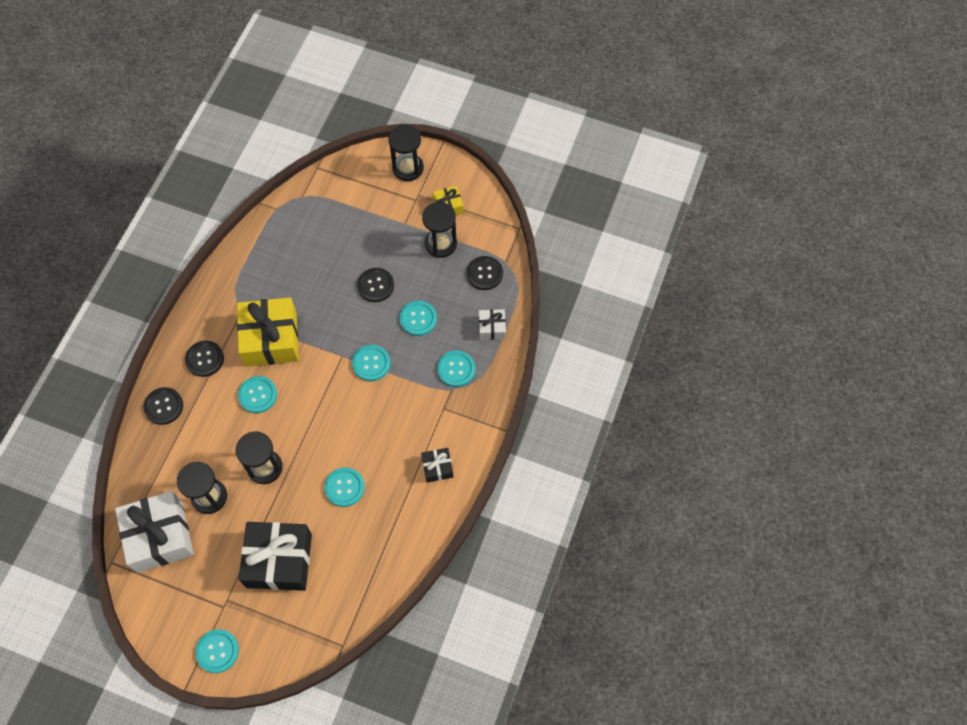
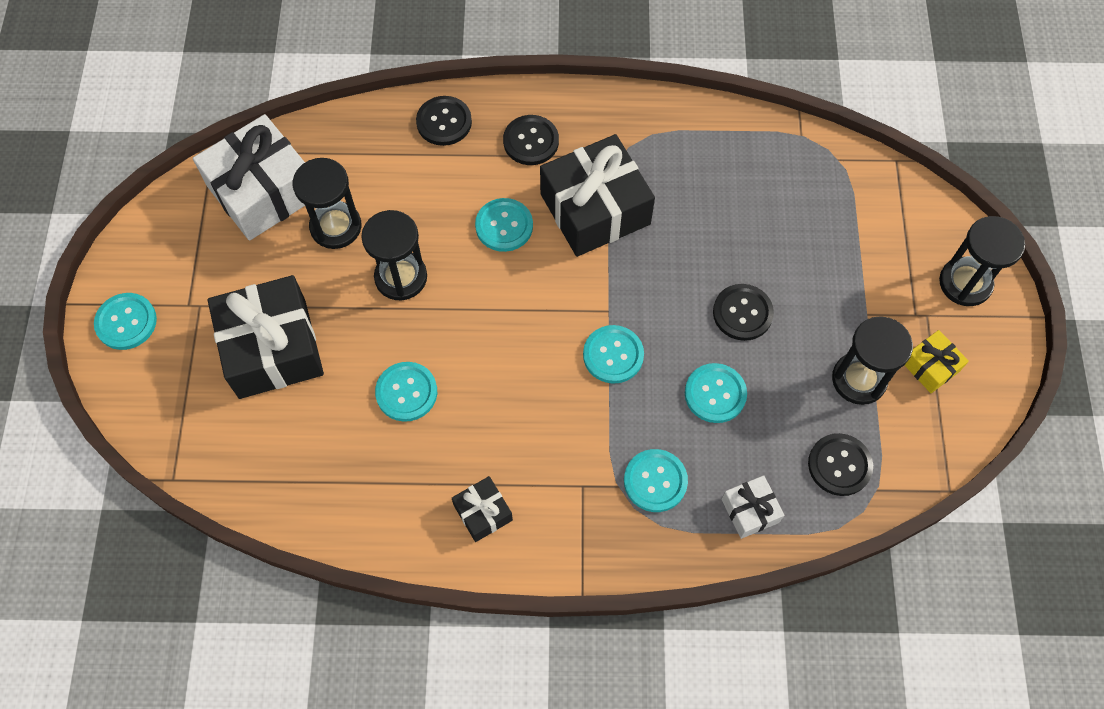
camera: 70 degrees right, 0 degrees up
yellow gift [237,297,299,367] -> black gift [540,134,655,257]

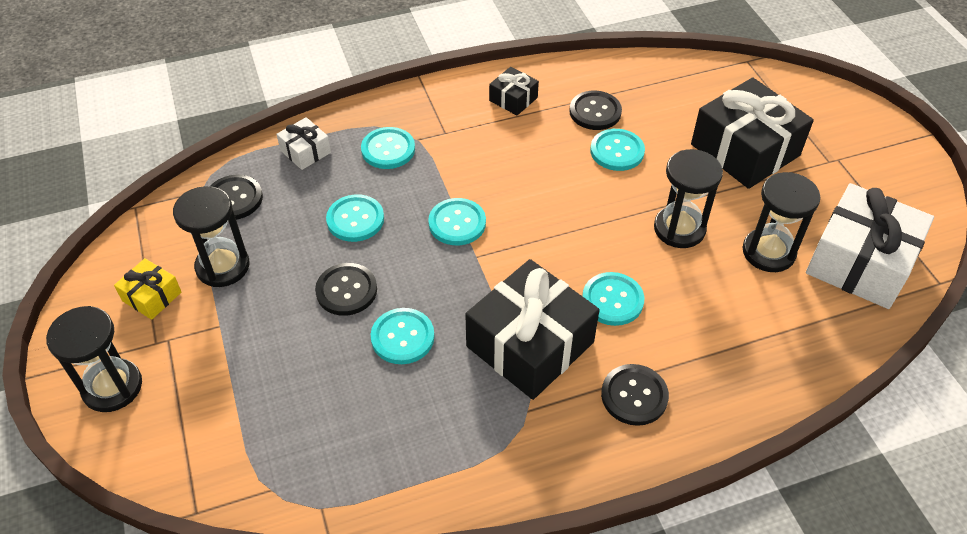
camera: 160 degrees right, 15 degrees down
turquoise button [94,293,157,350] -> turquoise button moved to [371,308,434,364]
black button [416,96,472,146] -> black button moved to [569,91,622,130]

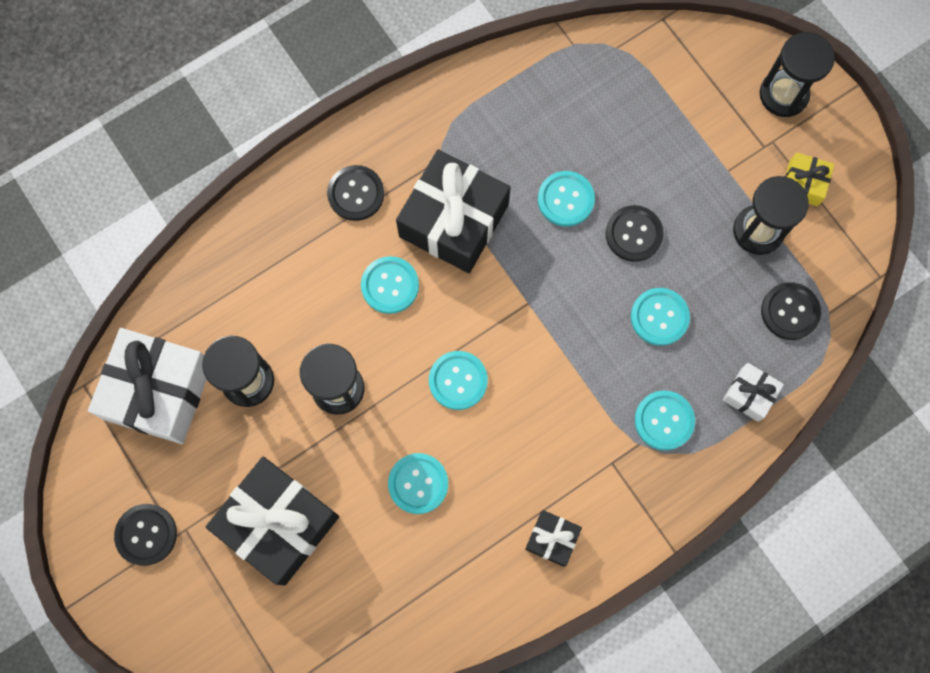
camera: 165 degrees right, 25 degrees up
turquoise button [428,198,486,245] -> turquoise button moved to [429,351,488,410]
black button [569,91,622,130] -> black button moved to [114,504,177,566]

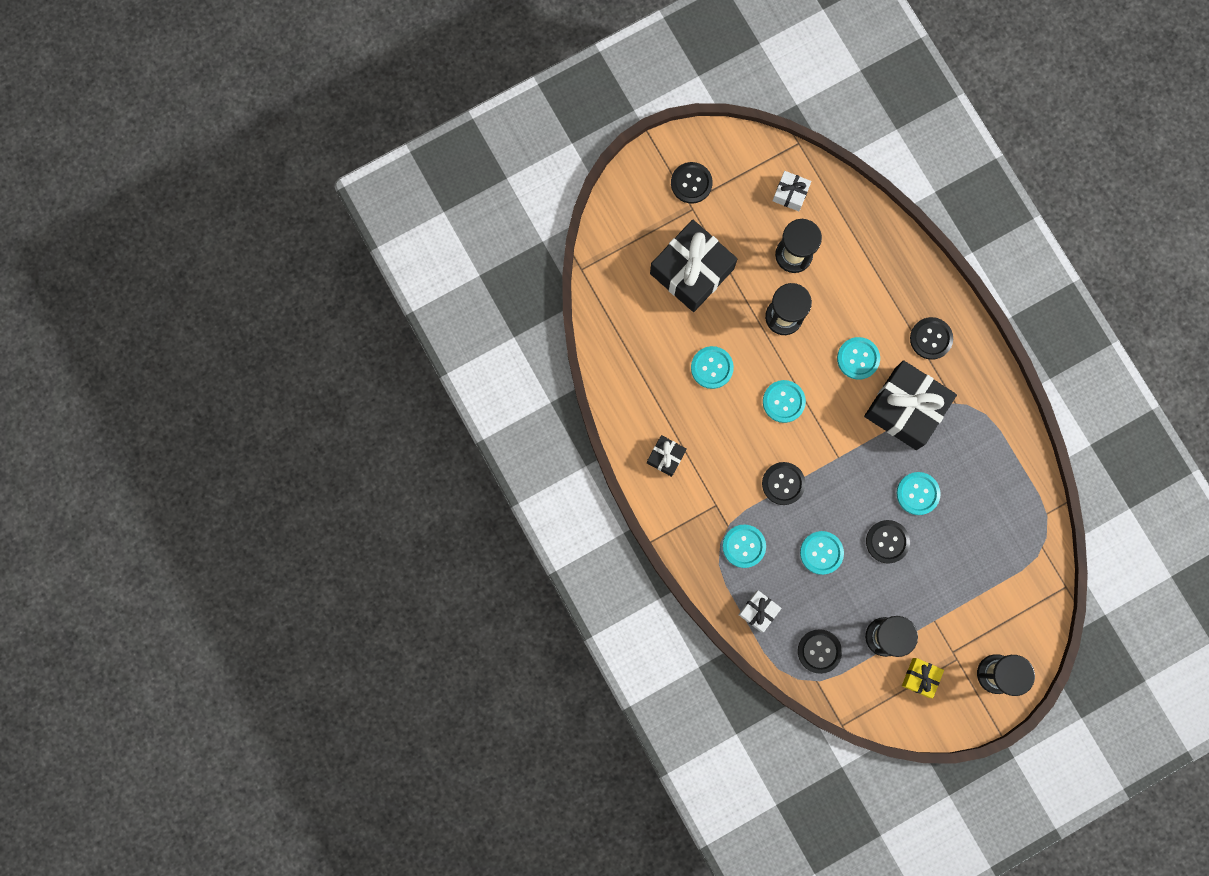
camera: 95 degrees right, 5 degrees up
white gift [88,328,207,444] -> white gift [773,171,811,211], size x0.47
none -> black button [762,462,806,505]

